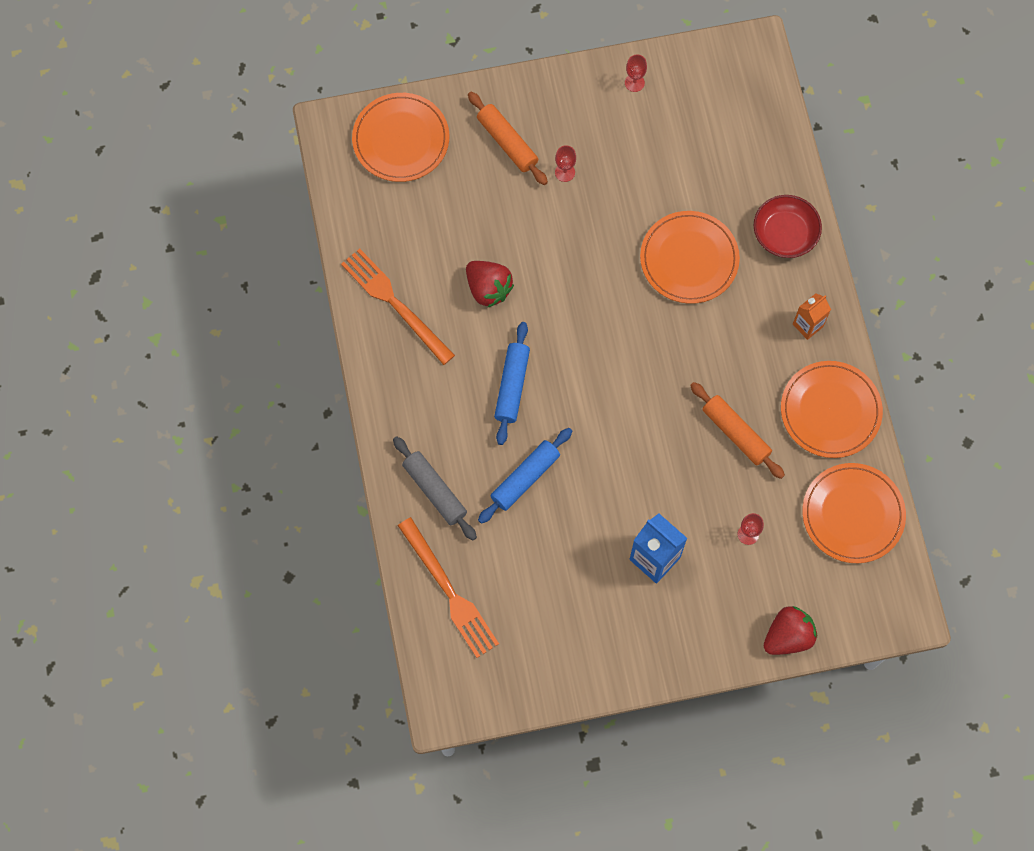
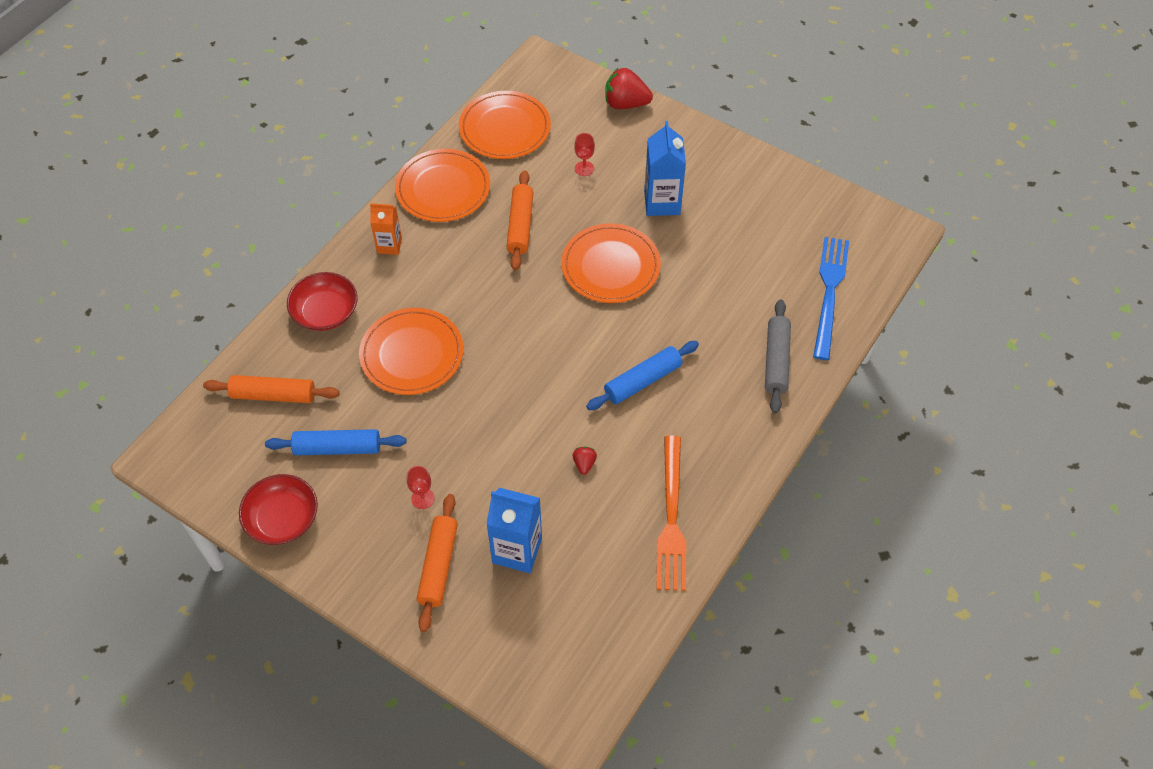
camera: 135 degrees left, 15 degrees down
orange plate [352,93,449,182] -> orange plate moved to [561,223,661,303]
orange fork [398,517,499,658] -> blue fork [813,237,849,360]
red strawberry [466,261,514,308] -> red strawberry [573,447,597,475], size x0.49
blue rolling pin [478,428,572,524] -> blue rolling pin moved to [265,429,406,455]
red goblet [625,54,647,92] -> red bowl [239,474,318,545]
none -> orange rolling pin [203,375,340,403]
none -> blue carton [486,488,542,573]

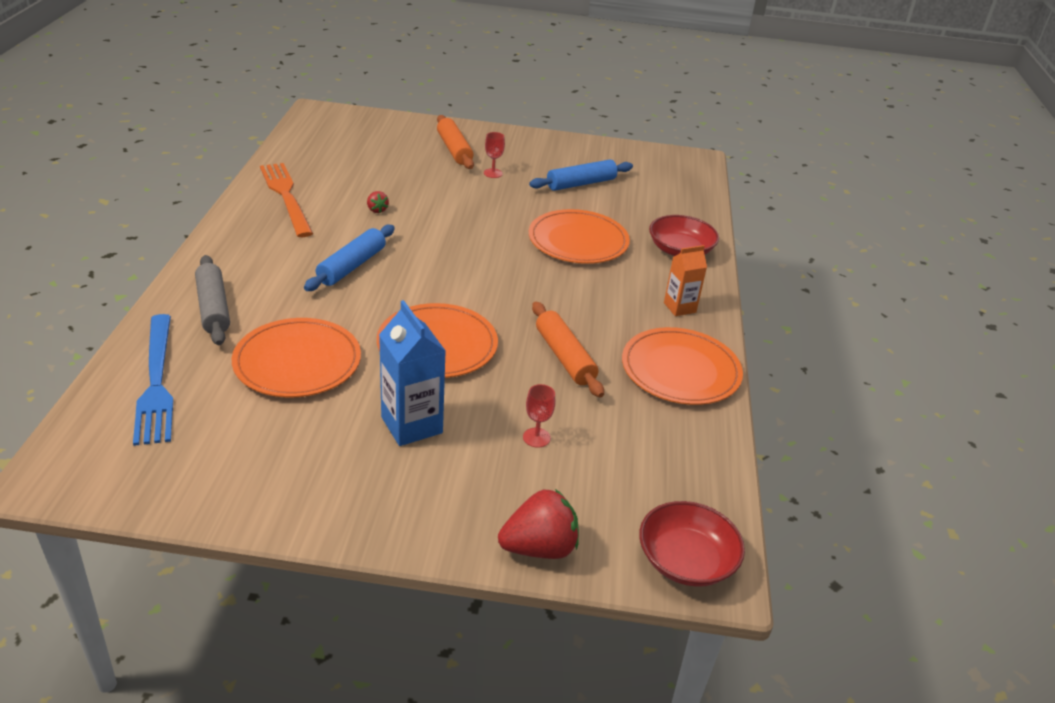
camera: 150 degrees right, 20 degrees down
orange rolling pin [203,375,340,403] -> none
red bowl [239,474,318,545] -> red bowl moved to [639,501,745,587]
orange plate [459,91,551,159] -> orange plate moved to [232,318,361,397]
blue carton [486,488,542,573] -> none

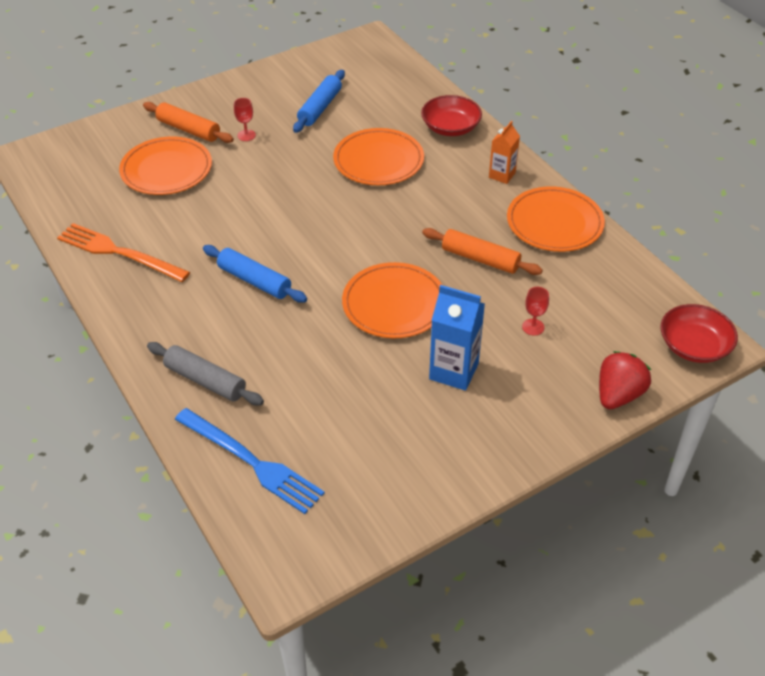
camera: 35 degrees left, 10 degrees up
orange plate [232,318,361,397] -> orange plate moved to [119,137,212,195]
blue rolling pin [304,225,395,291] -> blue rolling pin turned 45 degrees counterclockwise [203,245,307,303]
red strawberry [367,191,389,213] -> none

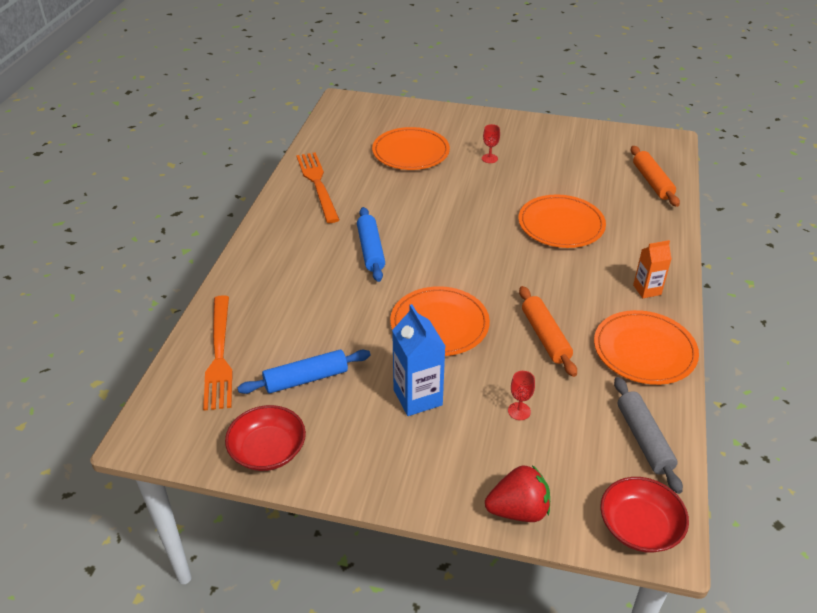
camera: 45 degrees right, 5 degrees down
orange rolling pin [143,102,234,143] -> orange rolling pin moved to [631,146,680,207]
grey rolling pin [147,342,264,406] -> grey rolling pin moved to [614,377,683,494]
blue fork [175,408,325,514] -> orange fork [203,295,233,411]
blue rolling pin [293,70,345,133] -> blue rolling pin moved to [237,350,371,394]
red bowl [421,95,482,136] -> red bowl moved to [225,405,306,471]

